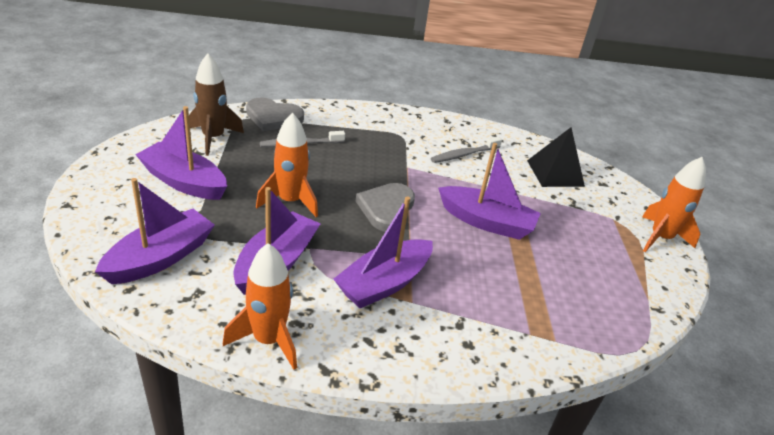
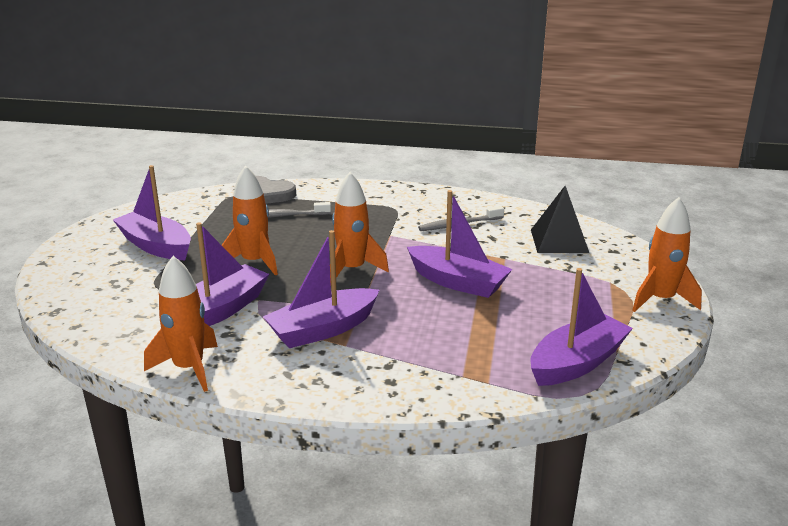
camera: 15 degrees right, 10 degrees down
purple boat [95,178,214,284] -> purple boat moved to [531,268,633,386]
brown rocket [189,53,244,156] -> none
grey heart [356,183,415,232] -> orange rocket [330,172,389,281]

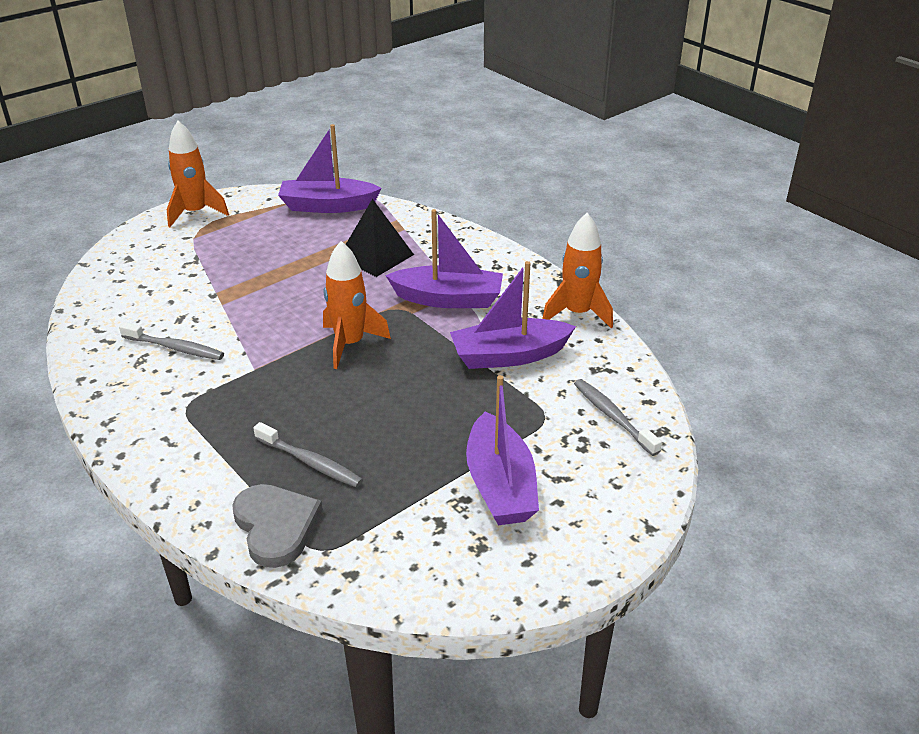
camera: 140 degrees left, 10 degrees up
orange rocket [222,165,278,276] -> none
purple boat [407,190,513,298] -> none
black pyramid [531,186,589,253] -> black pyramid moved to [346,199,414,277]
none -> grey toothbrush [574,379,662,456]

